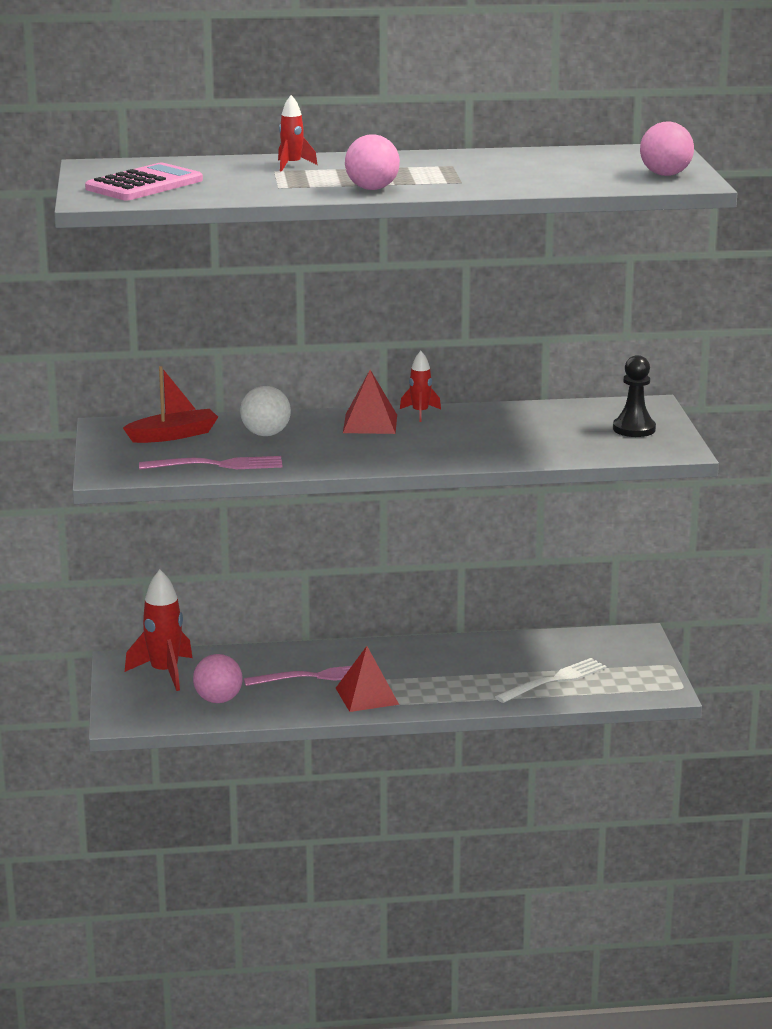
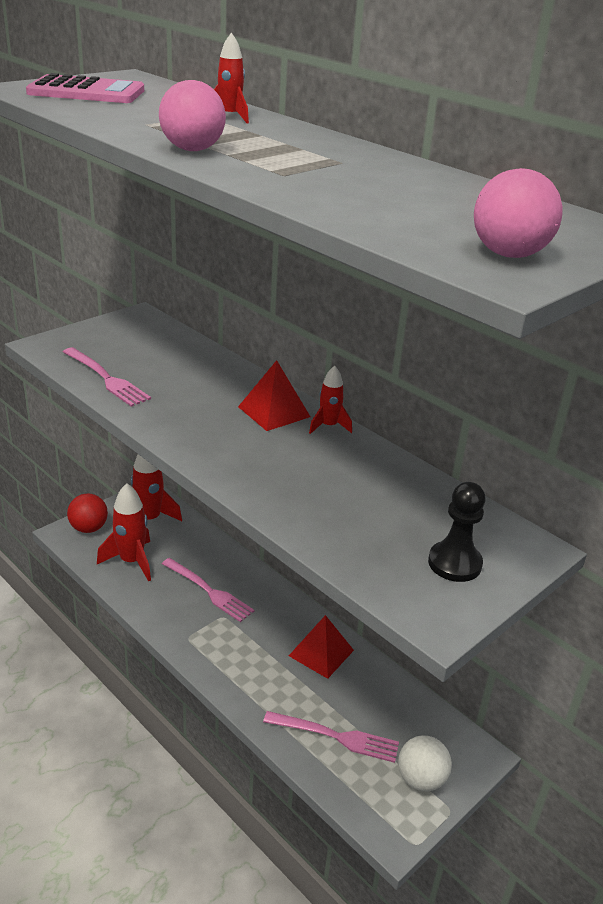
camera: 50 degrees right, 10 degrees up
red boat [123,366,218,443] -> none
pink ball [193,654,243,703] -> red rocket [97,483,151,582]
white ball [240,386,291,436] -> white ball moved to [398,735,452,792]
red pyramid [336,646,399,712] -> red pyramid moved to [289,615,354,679]
white fork [495,658,607,703] -> pink fork [263,711,399,763]
none -> red ball [67,494,108,533]

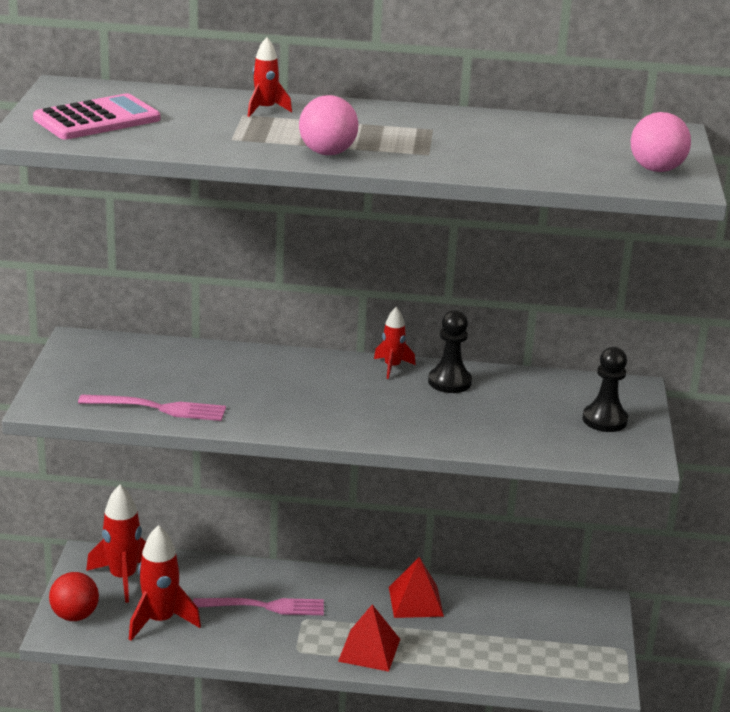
camera: 40 degrees left, 5 degrees down
red pyramid [238,360,310,431] -> red pyramid moved to [338,604,400,672]
pink fork [263,711,399,763] -> none
white ball [398,735,452,792] -> none
none -> black pawn [428,310,472,393]

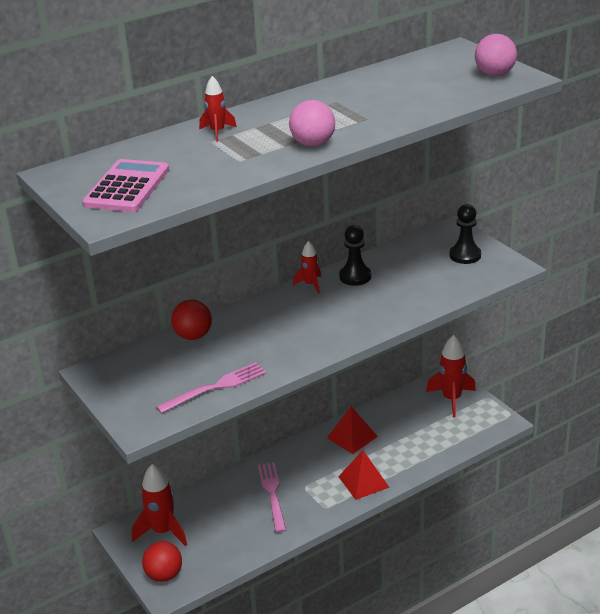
camera: 35 degrees left, 5 degrees up
red rocket [129,525,201,641] -> red rocket moved to [426,335,476,418]
pink fork [193,598,324,615] -> pink fork turned 60 degrees counterclockwise [258,462,286,533]
none -> red ball [171,300,212,340]

